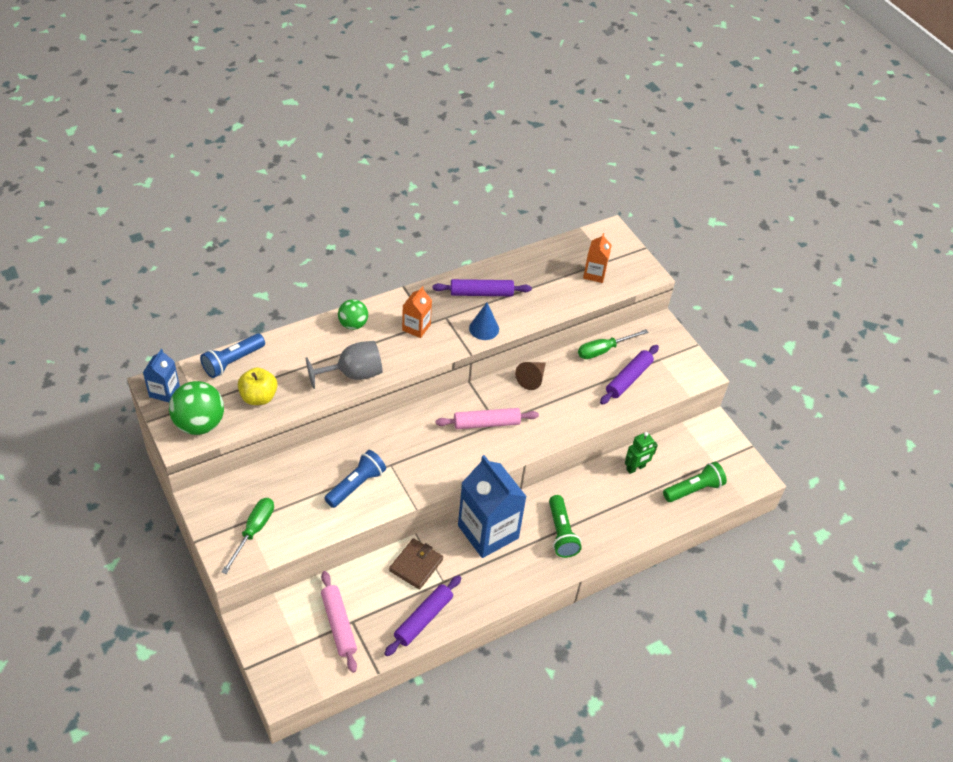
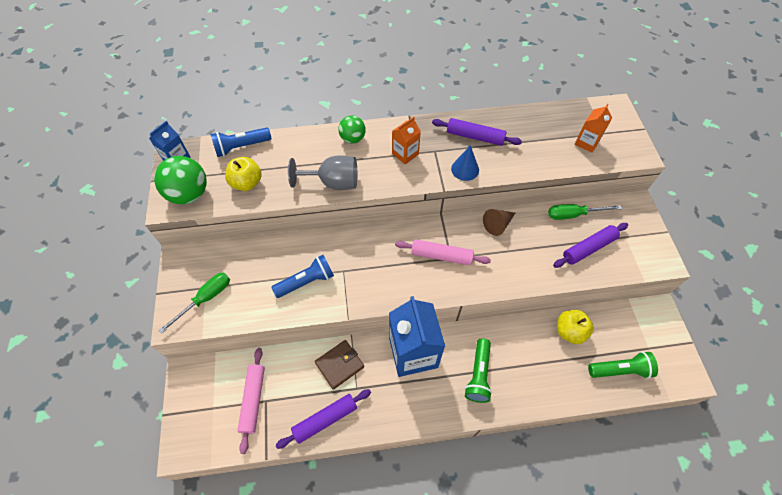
camera: 25 degrees right, 10 degrees up
green robot [625,432,658,474] -> yellow apple [557,310,594,344]

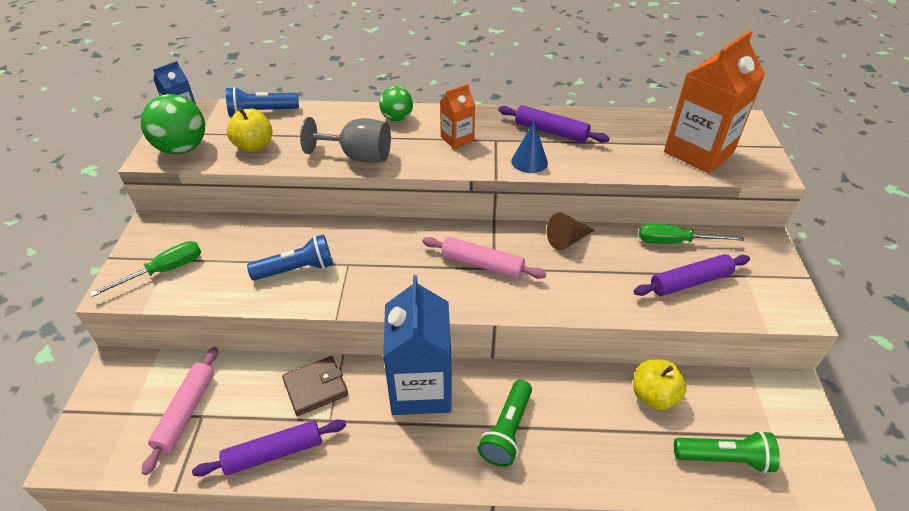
camera: 10 degrees right, 15 degrees down
orange carton [575,104,612,153] -> orange carton [664,30,765,174], size x2.01

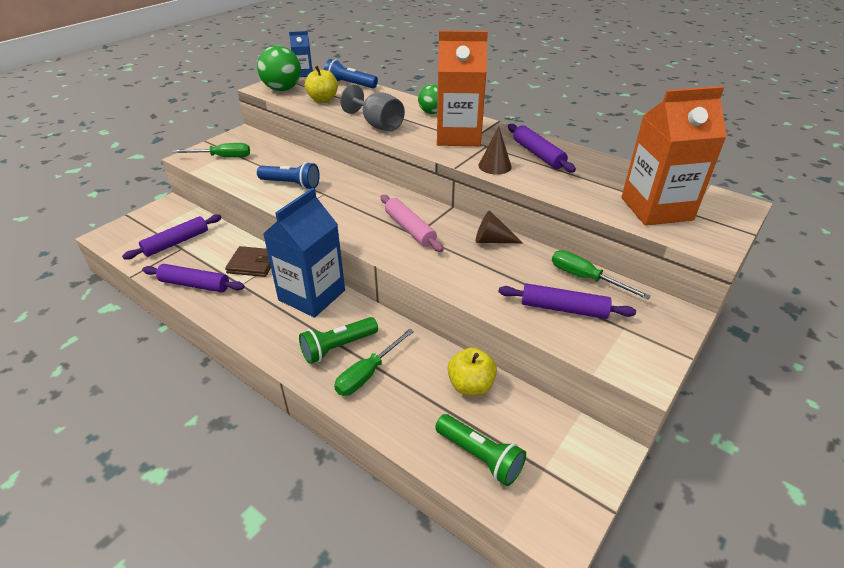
camera: 35 degrees right, 5 degrees down
pink rolling pin [142,347,218,475] -> purple rolling pin [122,214,222,260]
orange carton [440,84,475,149] -> orange carton [437,31,488,146], size x2.01
blue cone [511,122,548,173] -> brown cone [479,126,512,175]
none -> green screwdriver [334,329,414,396]

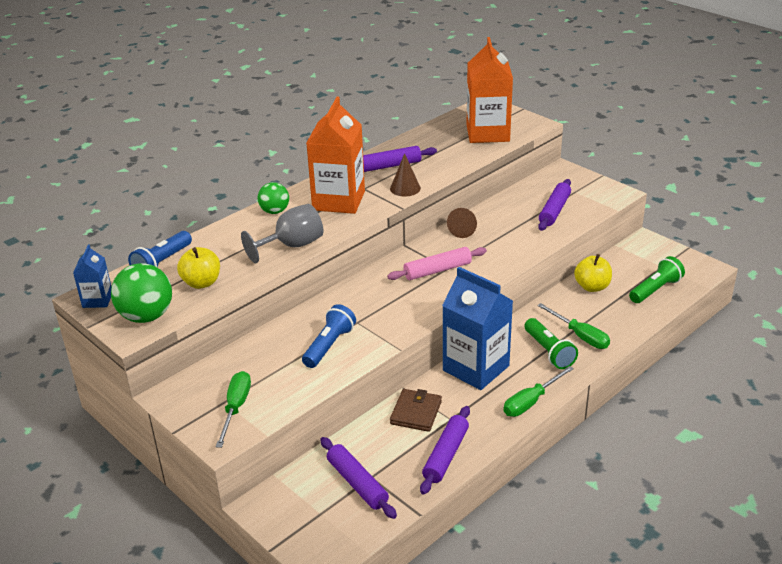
camera: 80 degrees left, 5 degrees down
green screwdriver [552,250,651,300] -> green screwdriver moved to [504,366,574,417]

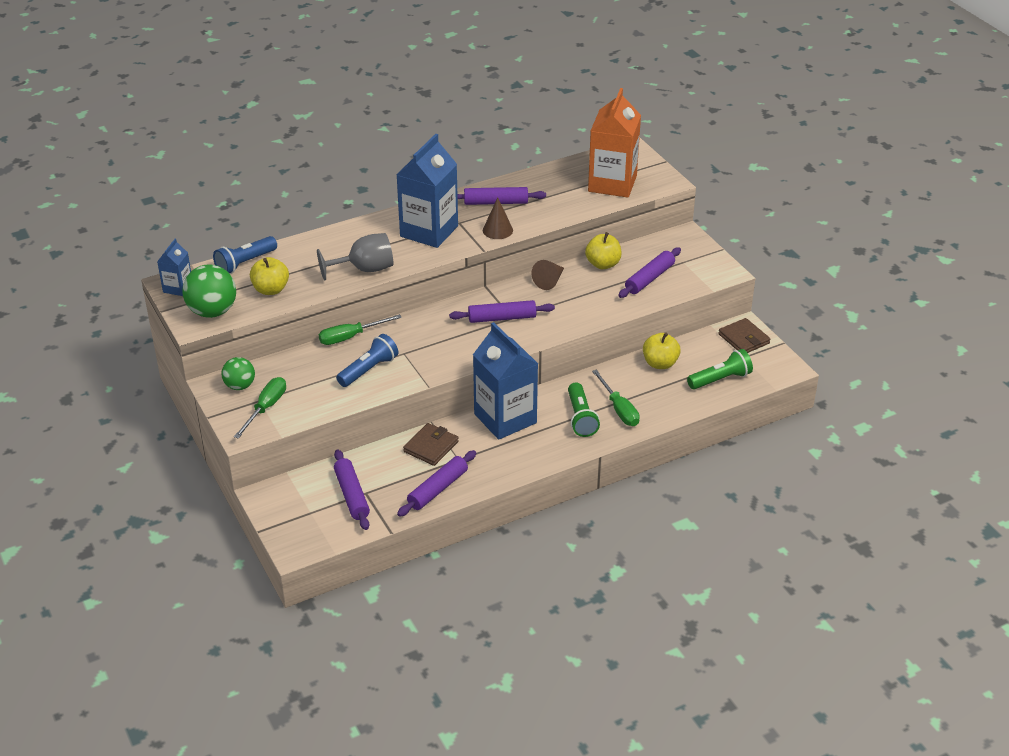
camera: 15 degrees right, 5 degrees up
green ball [258,182,289,214] -> green ball moved to [221,357,255,390]
orange carton [306,97,365,214] -> blue carton [396,134,458,248]
pink rolling pin [387,247,487,280] -> purple rolling pin [449,300,555,323]
green screwdriver [504,366,574,417] -> green screwdriver moved to [319,314,402,345]
none -> yellow apple [585,232,622,269]
none -> brown wallet [718,318,770,353]

